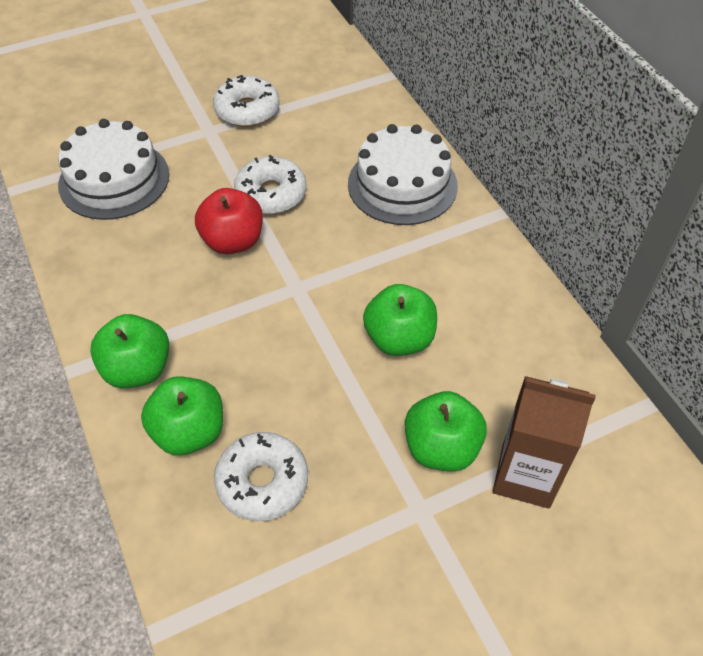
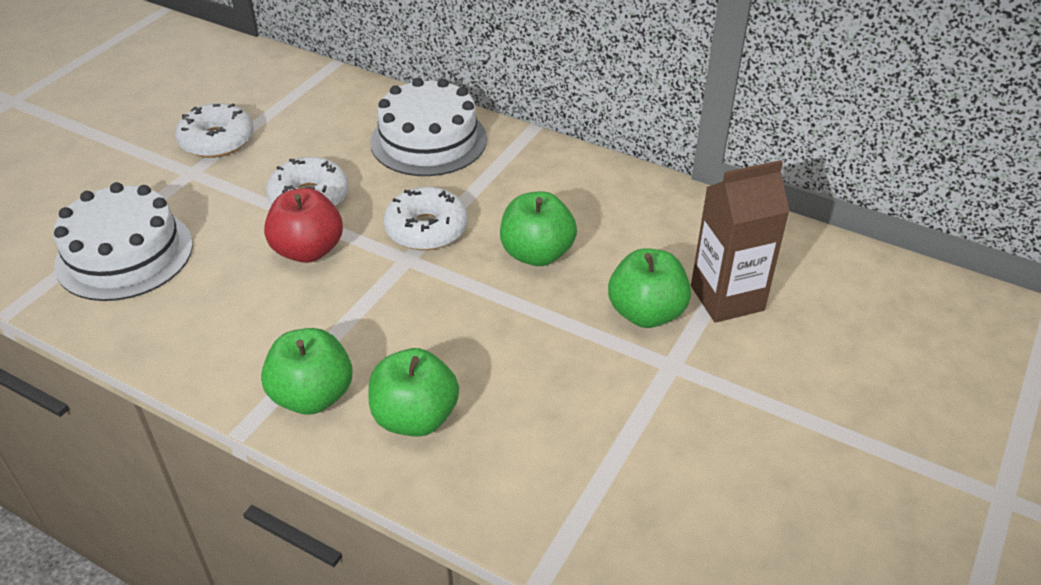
camera: 35 degrees left, 10 degrees down
white donut [214,432,308,521] -> white donut moved to [384,187,468,250]

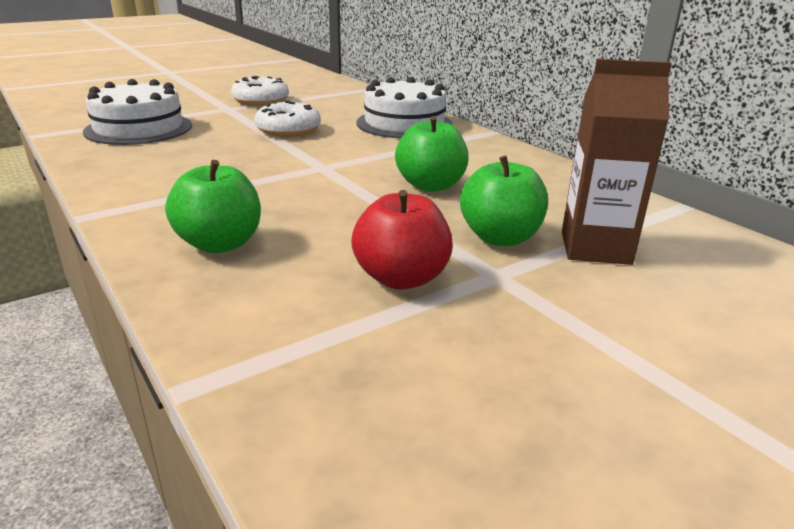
camera: 25 degrees right, 15 degrees down
green apple [261,328,353,415] -> none
red apple [264,188,343,263] -> red apple moved to [351,190,453,290]
white donut [384,187,468,250] -> none

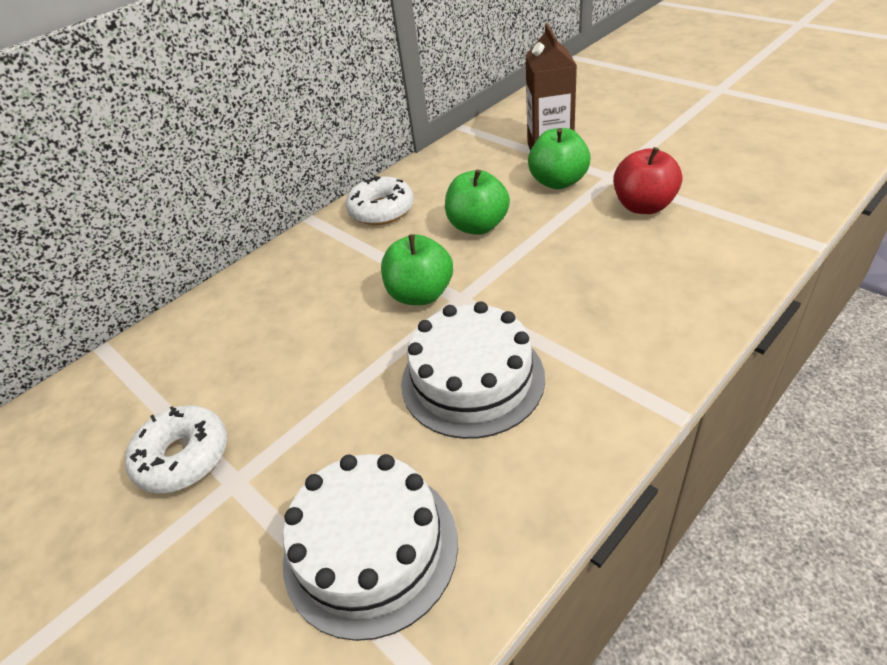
camera: 95 degrees left, 15 degrees up
green apple [165,160,261,253] -> green apple moved to [381,234,453,305]
white donut [254,100,321,137] -> white donut moved to [346,176,414,225]
white cake [356,77,453,138] -> white cake moved to [401,301,545,439]

